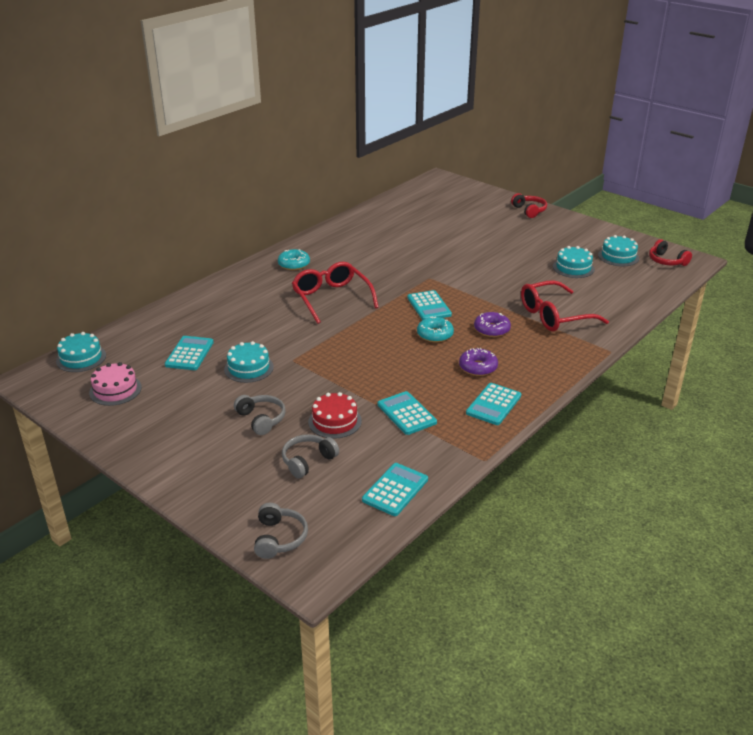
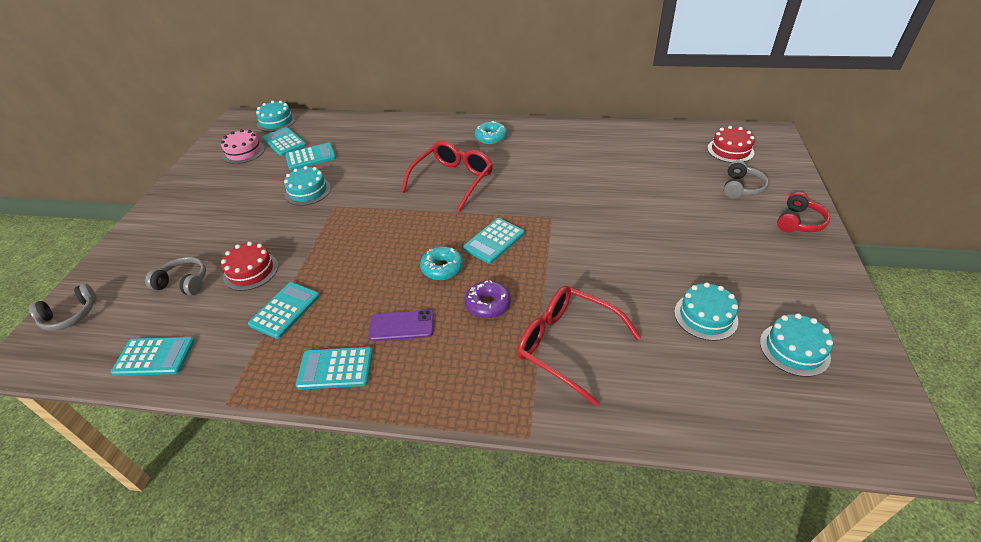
camera: 60 degrees right, 10 degrees up
grey headphones [234,395,286,435] -> grey headphones moved to [724,160,769,198]
purple donut [459,348,498,376] -> purple phone [369,310,434,341]
red headphones [649,239,692,266] -> none
none -> turquoise calculator [262,127,306,156]
none -> red cake [707,126,755,163]

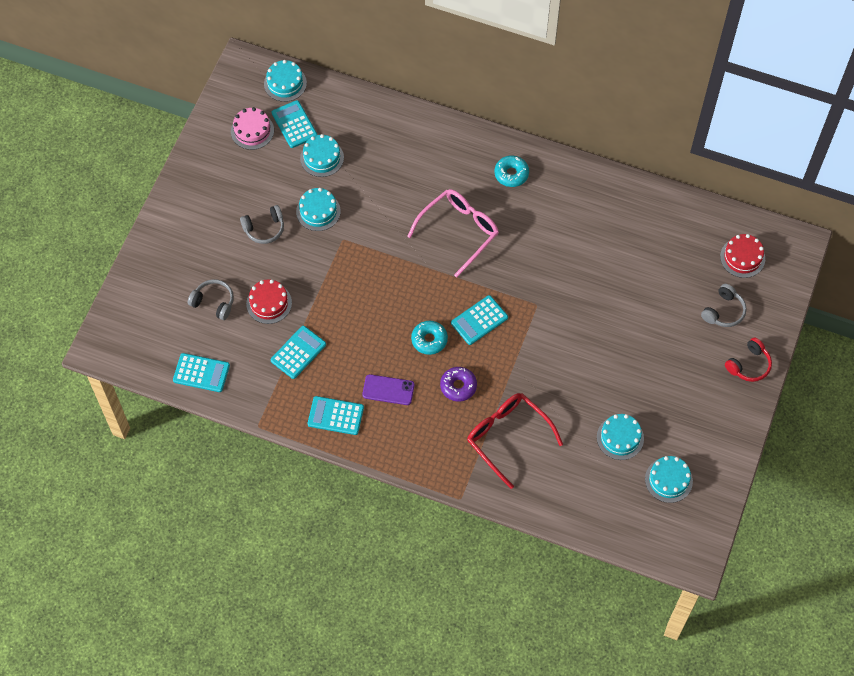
camera: 10 degrees right, 20 degrees up
grey headphones [29,283,97,331] -> grey headphones moved to [240,205,284,244]
turquoise calculator [285,143,336,170] -> turquoise cake [300,134,344,177]
red glasses [401,141,493,212] -> pink glasses [407,189,499,277]

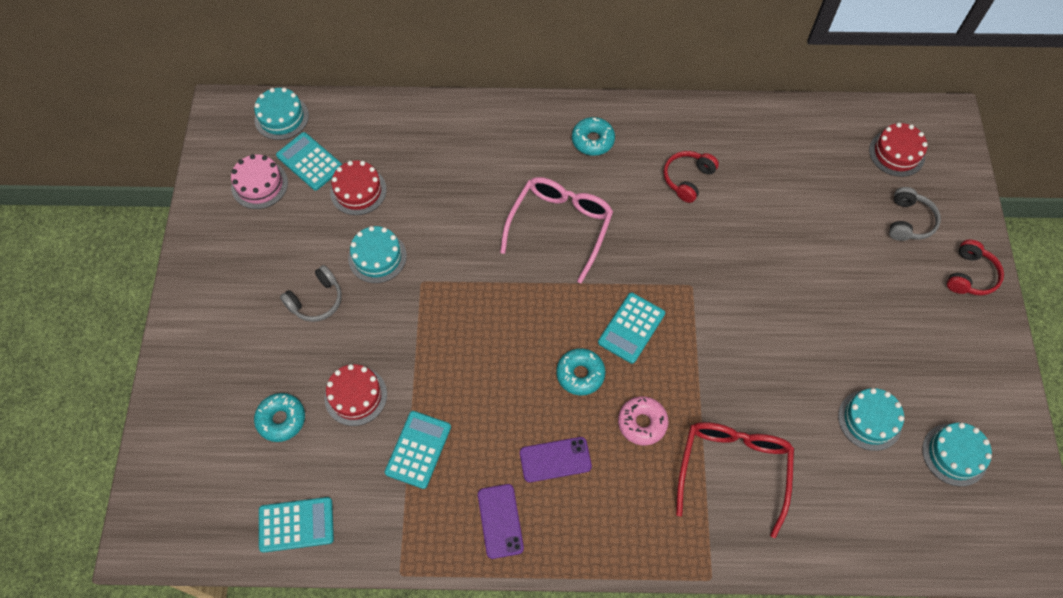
camera: 20 degrees left, 0 degrees up
grey headphones [187,279,234,320] -> turquoise donut [254,393,305,442]
turquoise cake [300,134,344,177] -> red cake [330,161,387,215]
turquoise calculator [308,396,364,435] -> purple phone [478,484,524,559]
purple donut [440,367,477,402] -> pink donut [618,396,668,445]
red glasses [467,393,563,489] -> red glasses turned 75 degrees clockwise [676,422,794,538]
none -> red headphones [663,151,719,203]

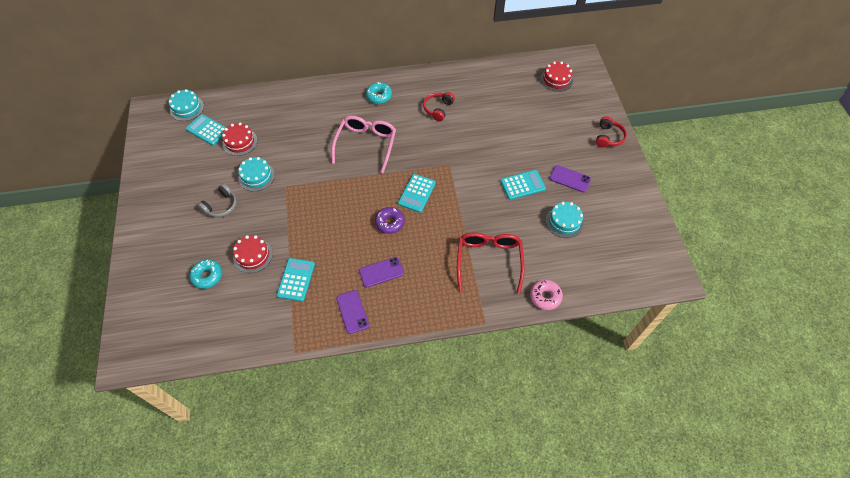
camera: 10 degrees left, 5 degrees down
pink cake [231,154,288,209] -> none
turquoise calculator [259,497,334,553] -> turquoise calculator moved to [500,170,546,200]
turquoise donut [556,348,605,396] -> purple donut [375,207,405,234]
pink donut [618,396,668,445] -> pink donut moved to [530,280,563,310]
grey headphones [889,187,941,241] -> none
turquoise cake [922,423,992,486] -> none
none -> purple phone [549,165,591,193]

